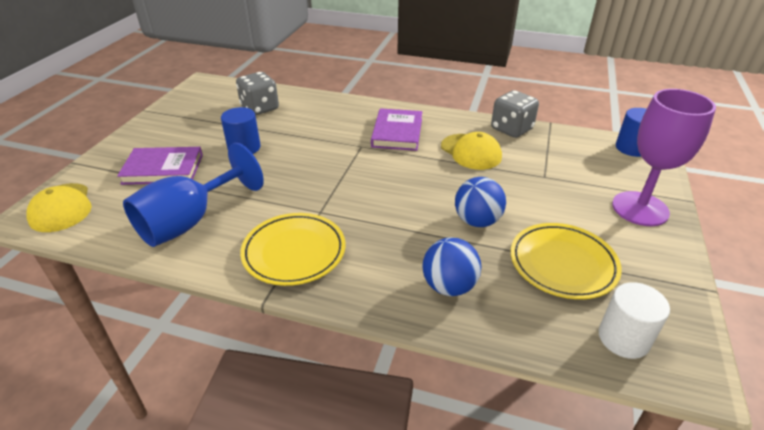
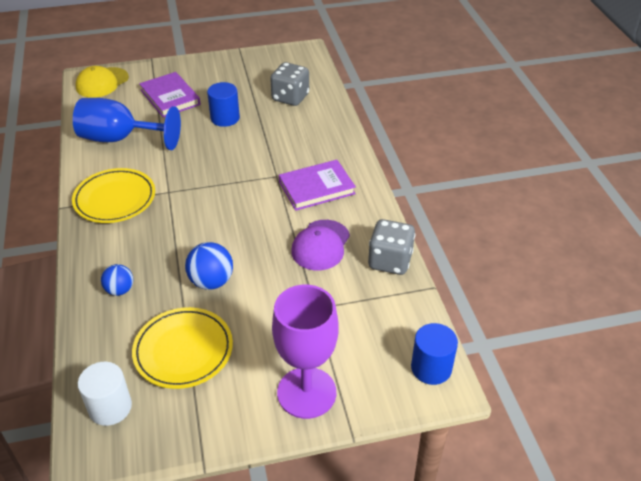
camera: 60 degrees right, 5 degrees up
blue ball [422,237,482,296] -> blue ball [101,264,133,296], size x0.66
yellow cap [441,132,502,170] -> purple cap [291,220,350,270]

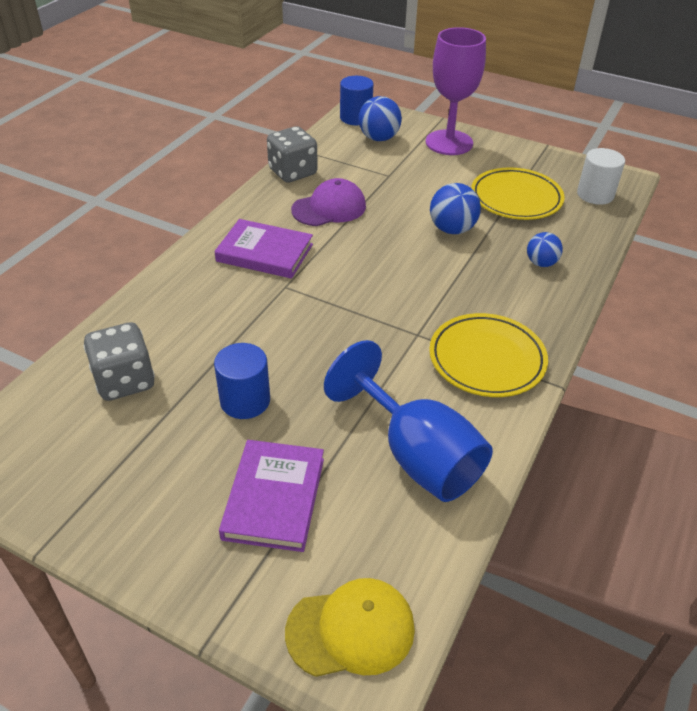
camera: 140 degrees left, 0 degrees up
none -> blue ball [359,96,402,141]

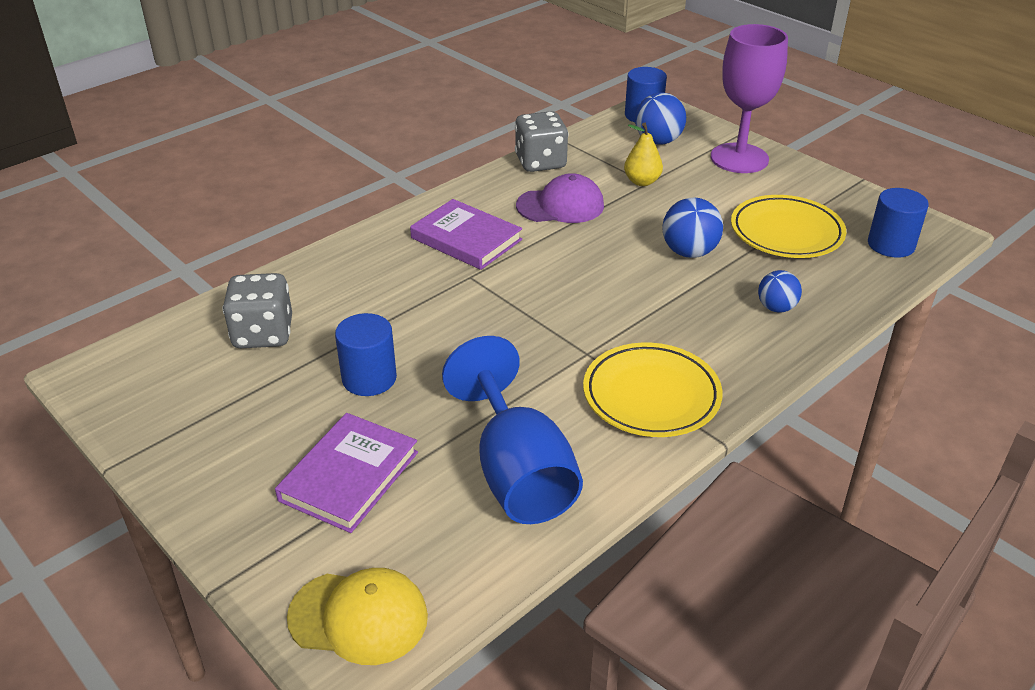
camera: 20 degrees right, 5 degrees down
white cylinder [577,148,625,205] -> blue cylinder [868,188,929,258]
none -> yellow pear [624,123,663,186]

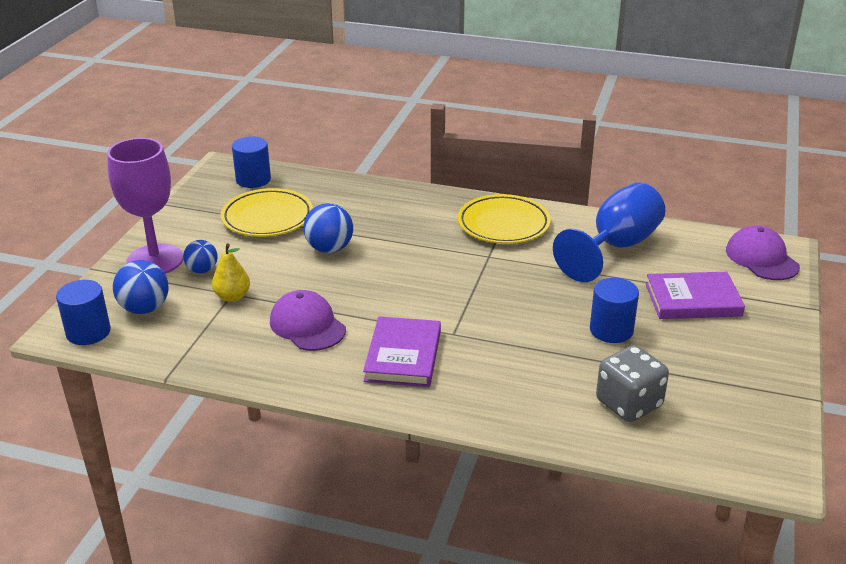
camera: 120 degrees left, 5 degrees down
yellow cap [287,568,428,665] -> purple cap [726,225,800,280]
grey dice [515,111,569,172] -> none
blue ball [758,270,802,313] -> blue ball moved to [183,240,218,273]

